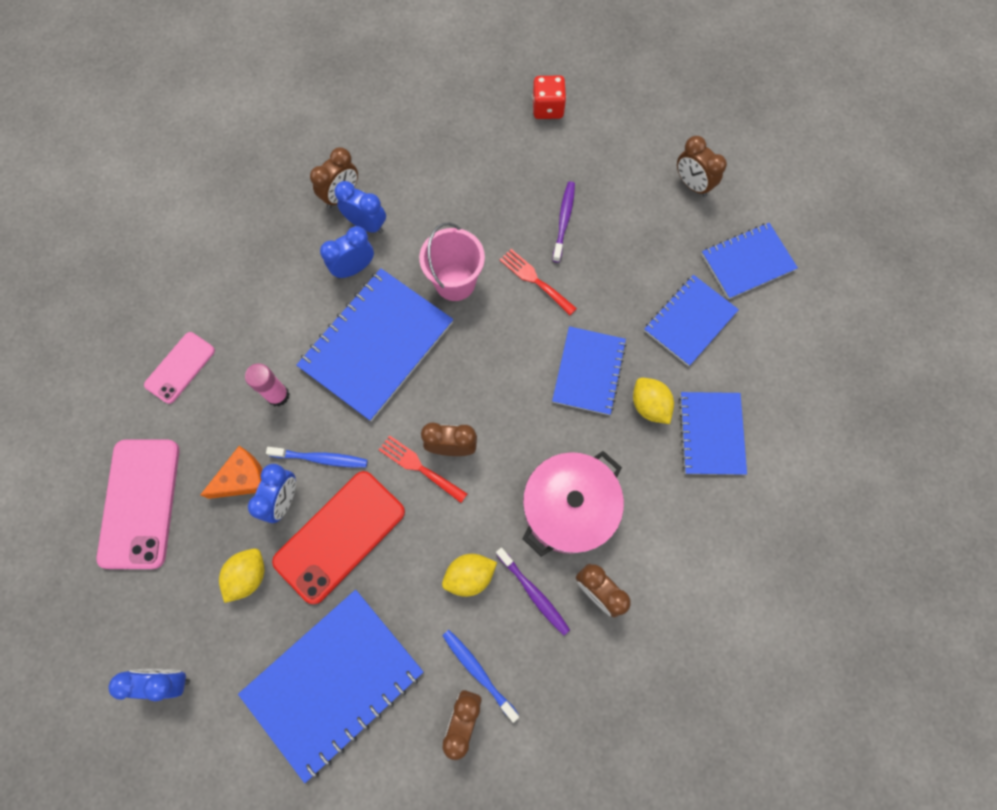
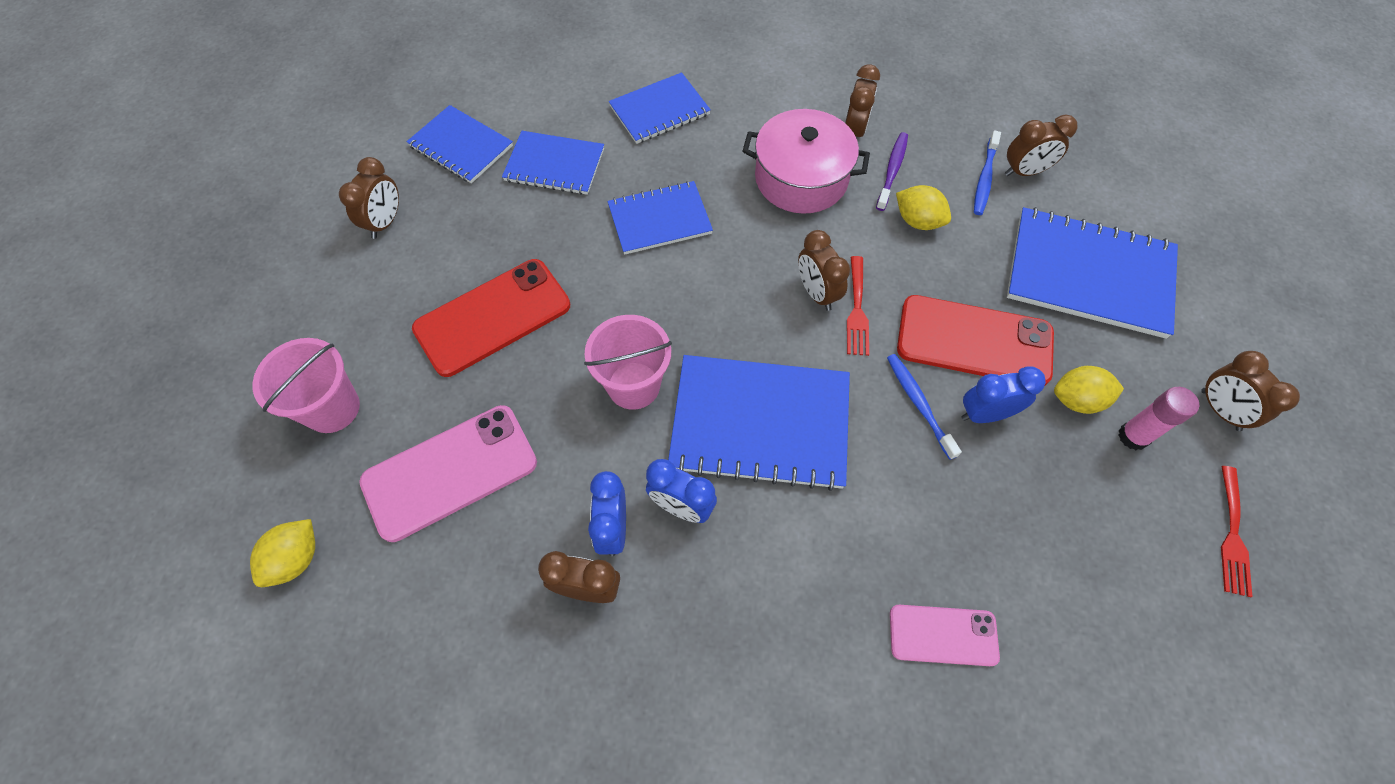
camera: 120 degrees left, 10 degrees down
pink phone [97,439,179,569] -> pink phone moved to [359,405,537,542]
blue clock [108,669,190,702] -> brown clock [1201,351,1300,431]
orange cheese [200,446,263,499] -> none
pink glue stick [245,363,289,406] -> pink glue stick moved to [1118,387,1199,450]
red fork [500,249,577,315] -> red fork moved to [1221,466,1253,597]
red dice [532,75,566,119] -> pink bucket [252,338,360,433]
purple toothbrush [552,181,575,262] -> red phone [412,259,570,377]
yellow lemon [633,378,674,424] -> yellow lemon moved to [250,519,315,587]

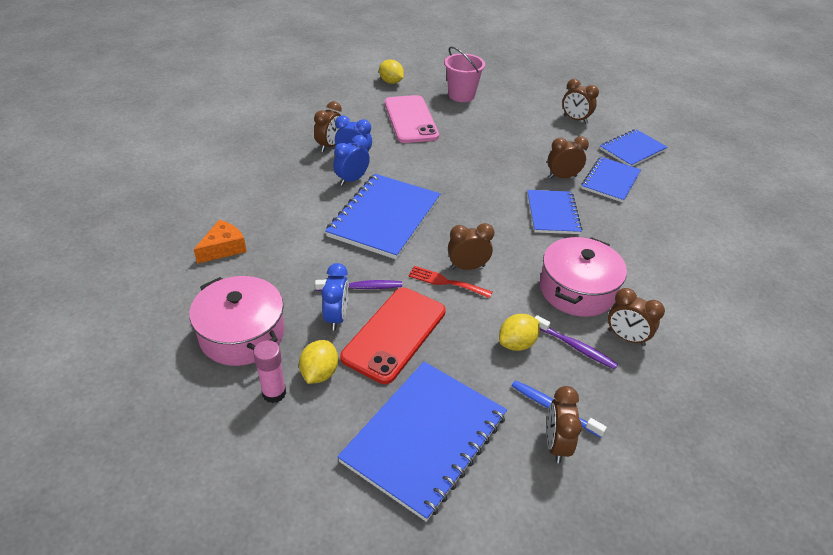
camera: 105 degrees right, 20 degrees down
red phone [412,259,570,377] -> none
pink bucket [584,315,672,410] -> none
blue notebook [609,72,711,144] -> none
blue toothbrush [887,354,962,460] -> purple toothbrush [315,280,402,291]
pink phone [890,605,1000,666] -> orange cheese [194,220,247,264]
brown clock [1201,351,1300,431] -> brown clock moved to [547,136,589,179]
red fork [1221,466,1253,597] -> none
none -> pink pot [189,276,284,366]

